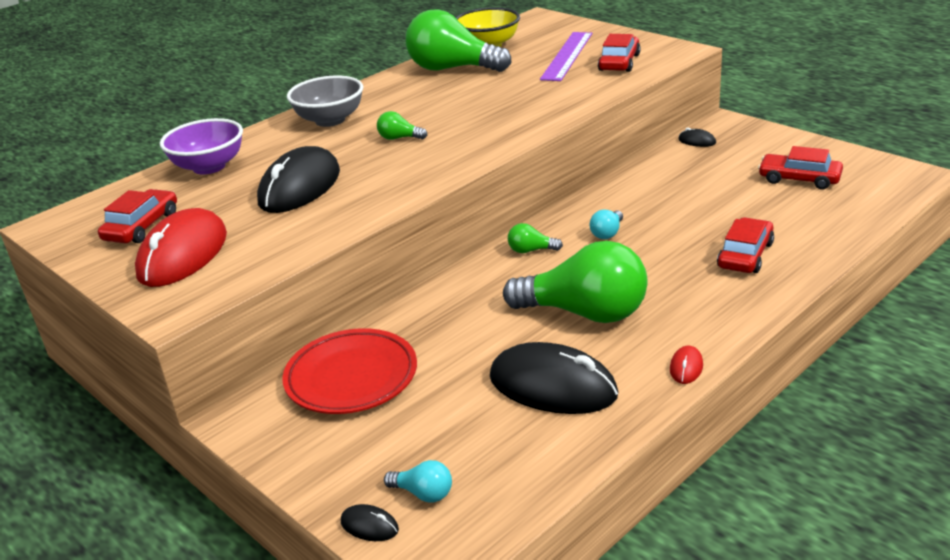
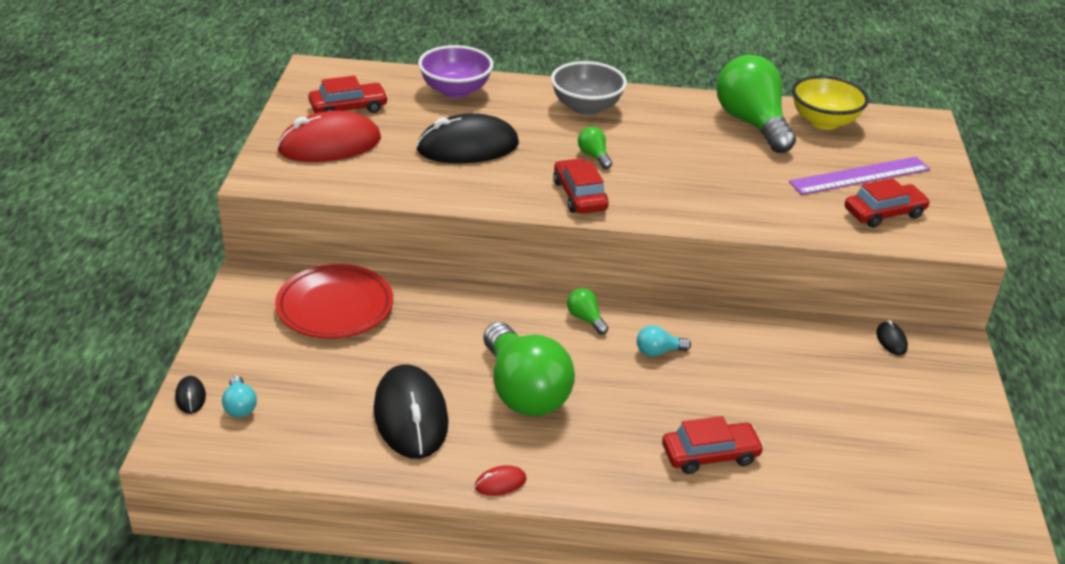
camera: 45 degrees right, 5 degrees up
red car [758,146,843,190] -> red car moved to [553,158,609,213]

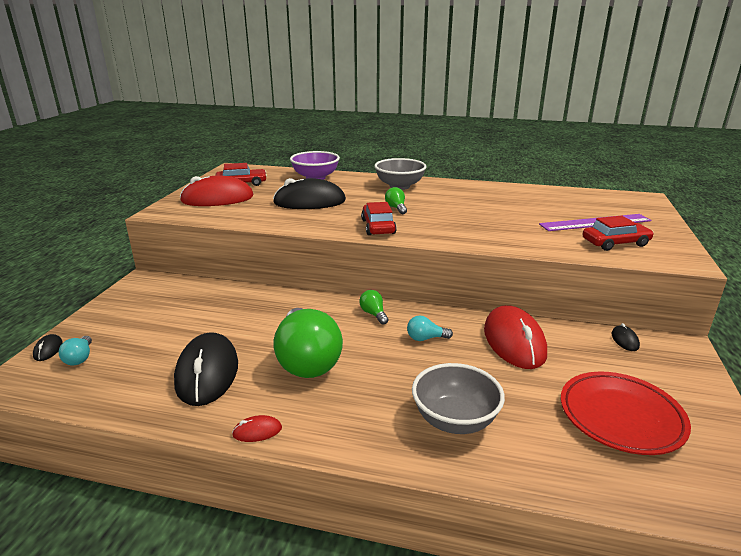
camera: 10 degrees right, 10 degrees down
red plate [275,264,393,339] -> red plate moved to [560,372,691,455]
red car [662,416,764,474] -> grey bowl [412,363,505,434]
green light bulb [716,55,796,153] -> none
yellow bowl [792,75,869,130] -> none
none -> red mouse [484,305,547,369]

